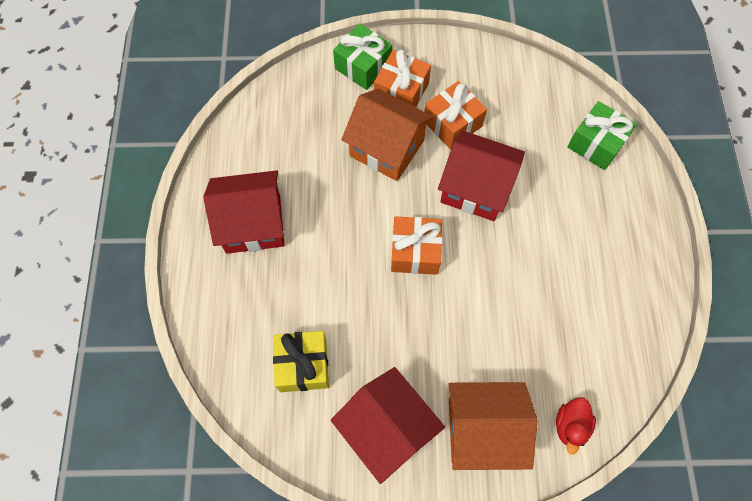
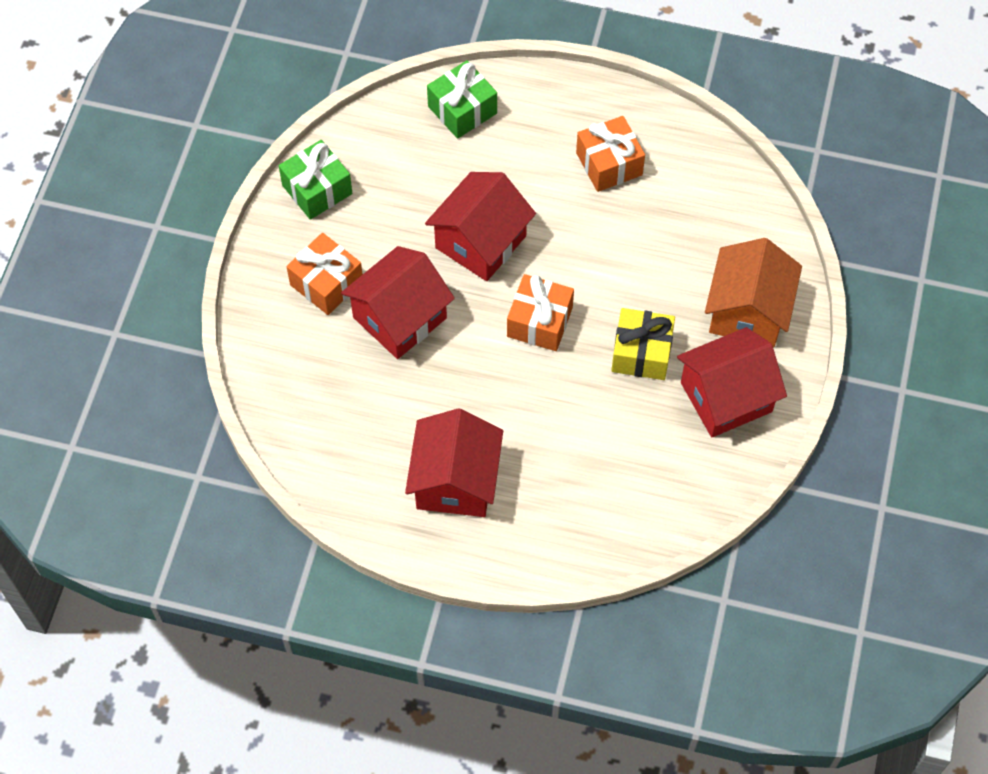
camera: 75 degrees left, 5 degrees down
yellow gift [273,331,329,392] -> yellow gift moved to [611,308,675,380]
green gift [333,23,392,90] -> green gift moved to [279,140,352,220]
orange house [341,89,433,181] -> red house [341,246,455,359]
orange gift [424,81,487,149] -> orange gift moved to [576,116,645,192]
red duck [556,397,596,455] -> none

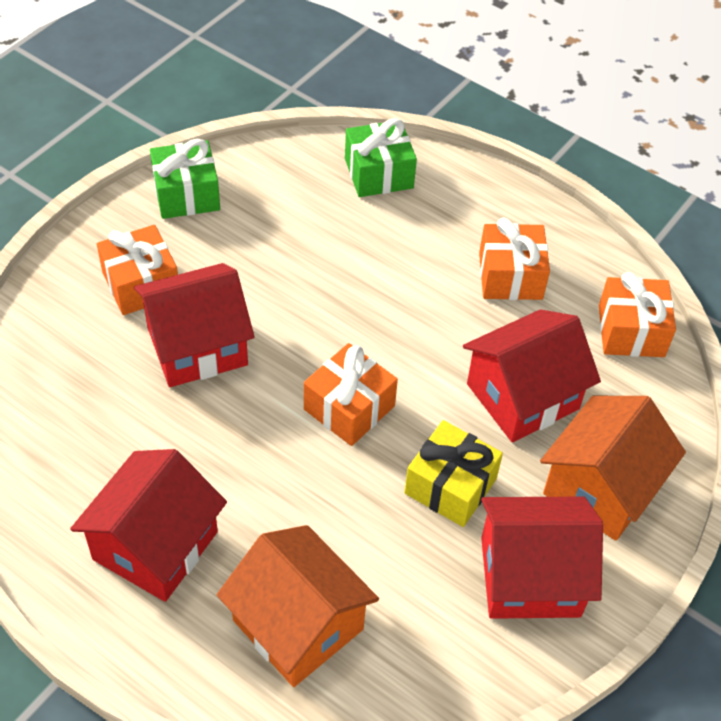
camera: 20 degrees right, 10 degrees down
red house [425,172,536,281] -> red house moved to [463,309,601,442]
none -> orange house [217,525,379,687]
none -> orange gift [599,272,676,357]

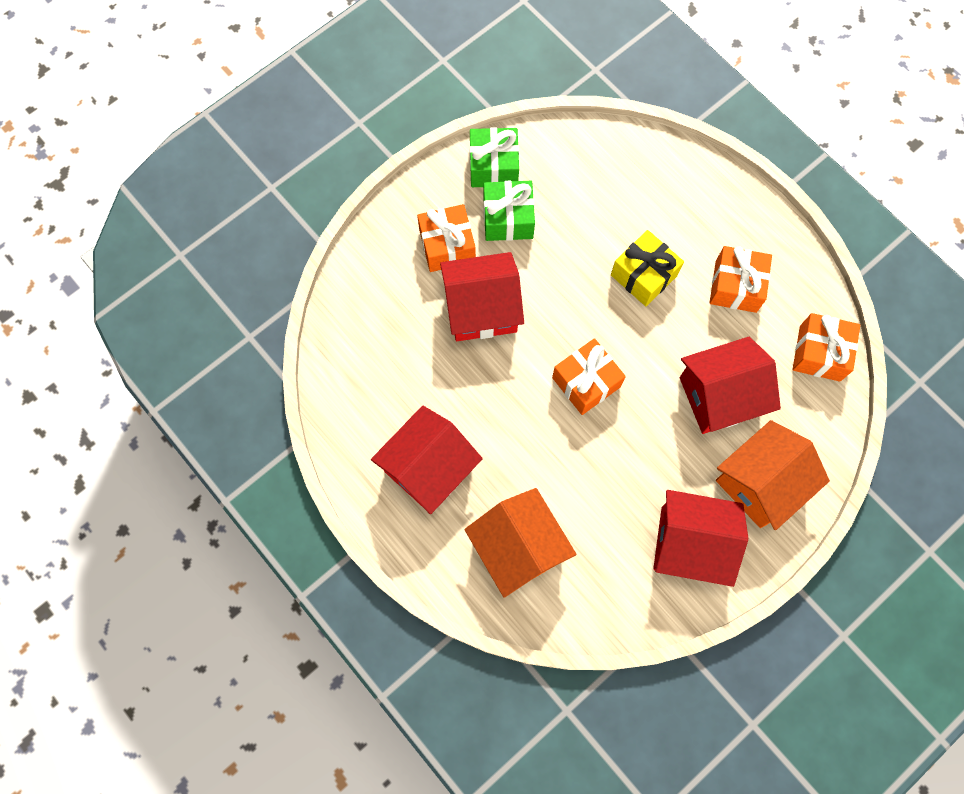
camera: 15 degrees right, 20 degrees up
green gift [345,118,417,197] -> green gift moved to [484,181,535,241]
yellow gift [404,420,503,527] -> yellow gift moved to [611,230,684,306]

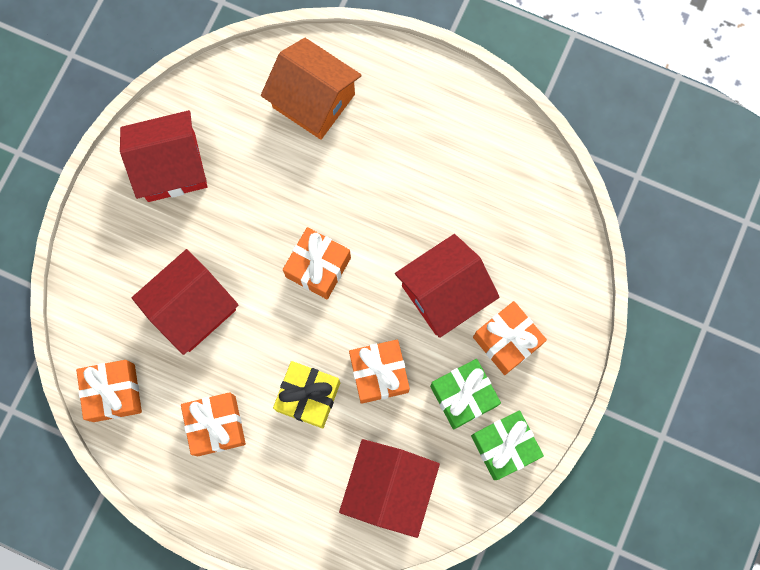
camera: 155 degrees right, 5 degrees up
red house [371,406,483,514] -> red house moved to [339,439,440,538]
orange house [716,420,830,530] -> none
none -> orange gift [349,340,410,404]

